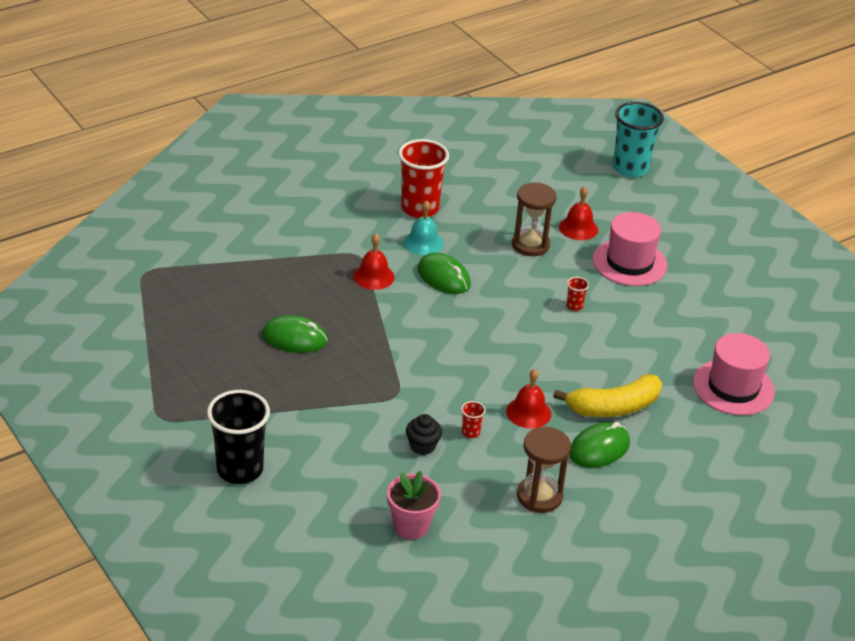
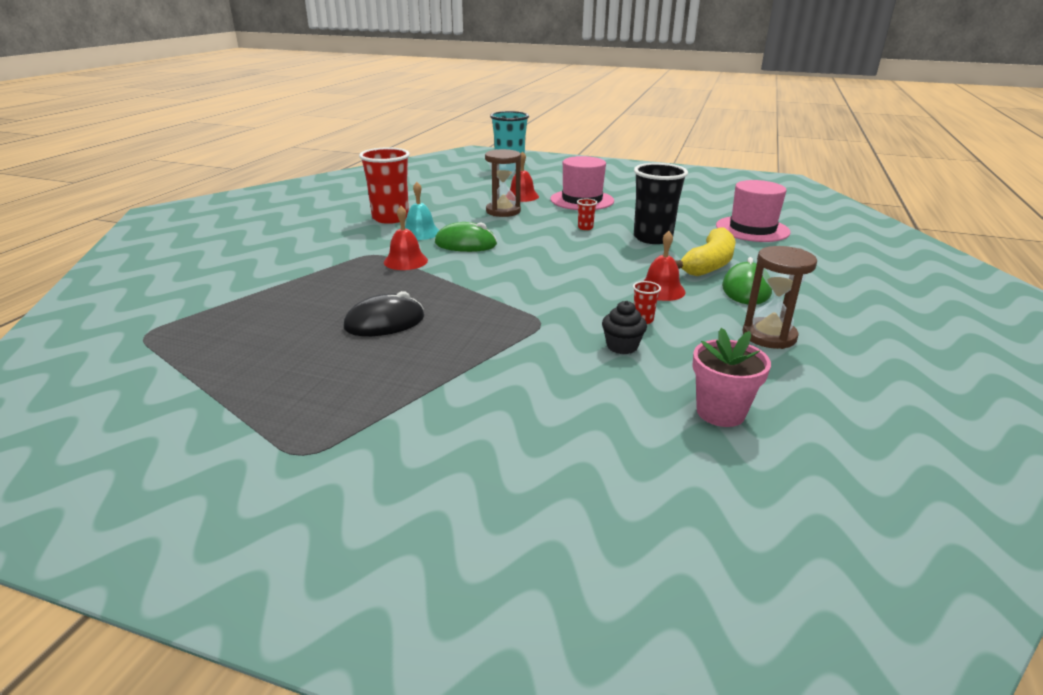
camera: 35 degrees left, 10 degrees down
black cup [207,390,270,484] -> black cup moved to [634,163,688,244]
green mouse [262,315,327,353] -> black mouse [344,291,424,336]

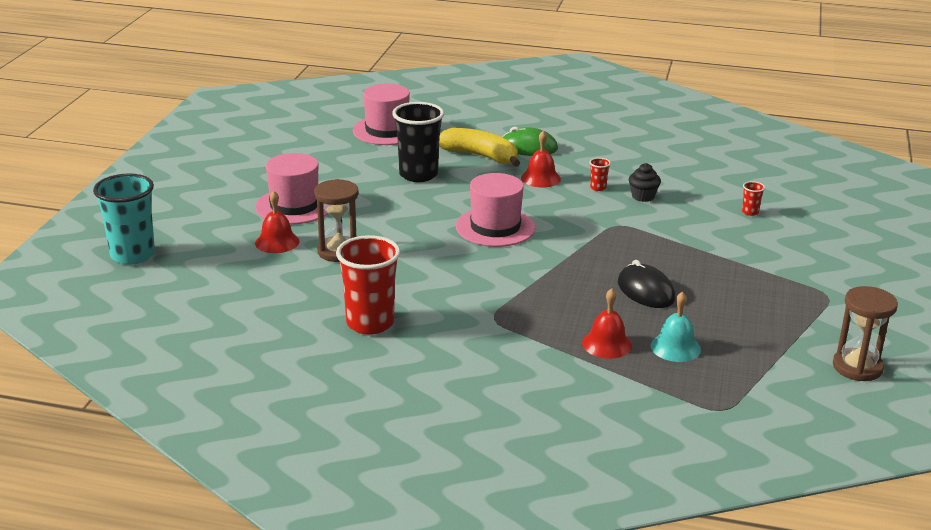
camera: 95 degrees left, 0 degrees up
red bell [384,206,428,270] -> red bell moved to [582,288,632,359]
turquoise bell [405,182,439,240] -> turquoise bell moved to [651,292,701,362]
green mouse [435,222,497,252] -> none
red cup [577,198,597,230] -> red cup moved to [742,181,765,216]
pink flower pot [692,328,771,427] -> none
brown hourglass [742,246,817,349] -> brown hourglass moved to [833,286,898,381]
none -> pink hat [456,173,535,247]

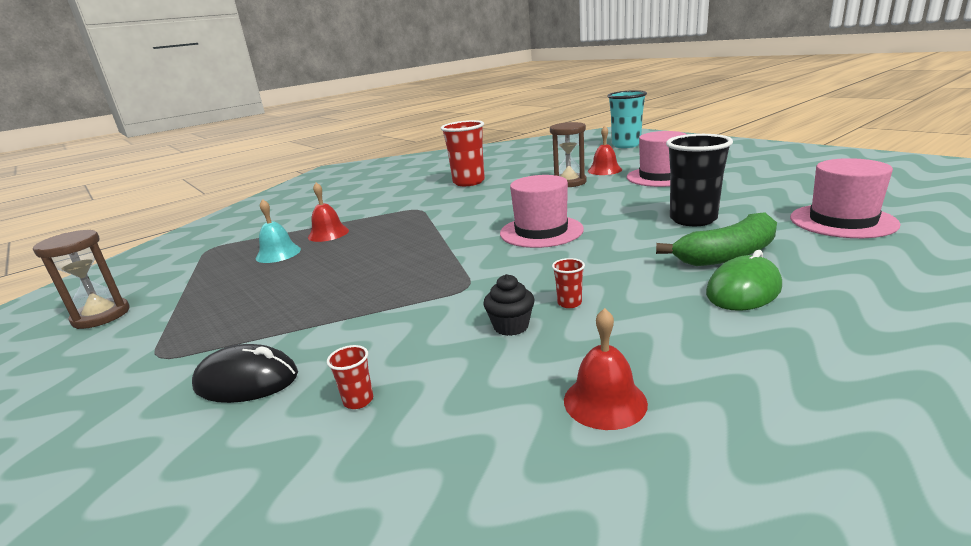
camera: 130 degrees right, 5 degrees down
yellow banana [439,128,520,167] -> green banana [656,212,777,266]
red bell [521,131,561,188] -> red bell moved to [564,308,648,430]
black mouse [618,260,675,308] -> black mouse moved to [192,344,298,403]

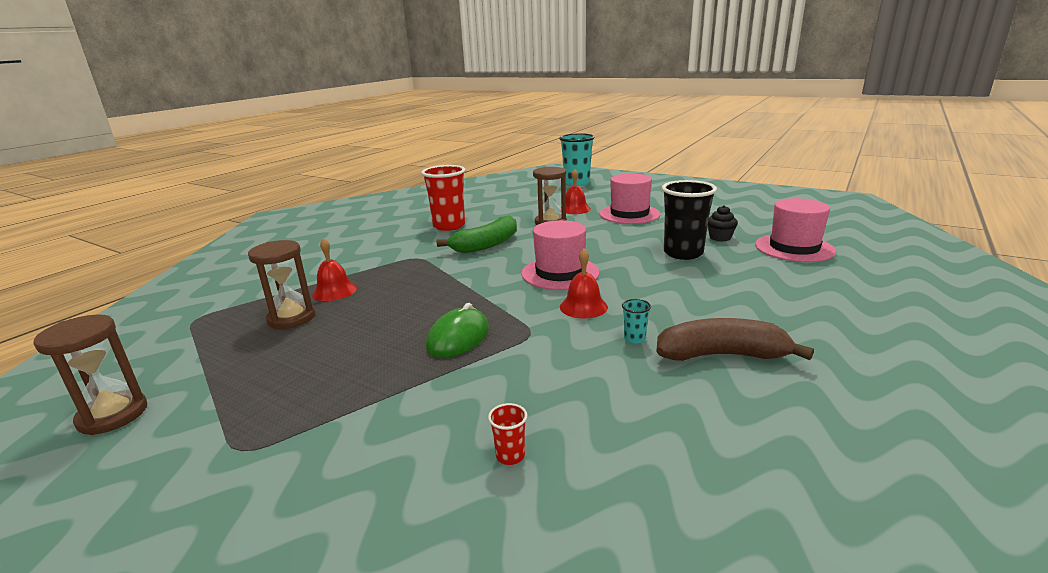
camera: 20 degrees left, 0 degrees up
black mouse [192,344,298,403] -> none
turquoise bell [256,199,301,263] -> brown hourglass [248,240,315,329]
black cupcake [484,274,535,336] -> black cupcake moved to [708,205,738,242]
red cup [552,258,585,308] -> turquoise cup [622,299,651,344]
red bell [564,308,648,430] -> red bell moved to [560,249,608,319]
green banana [656,212,777,266] -> green banana moved to [437,216,517,253]
green mouse [706,250,782,311] -> green mouse moved to [426,303,489,358]
none -> brown banana [656,318,814,361]

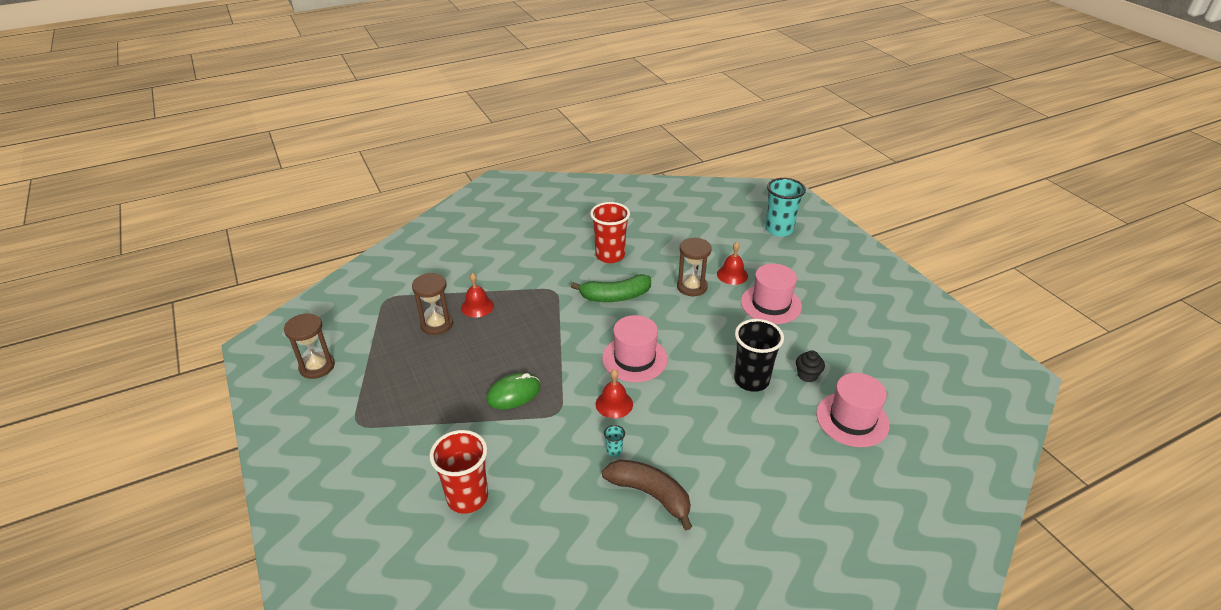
camera: 30 degrees right, 15 degrees up
red cup [488,403,527,465] -> red cup [429,430,488,514], size x2.44

